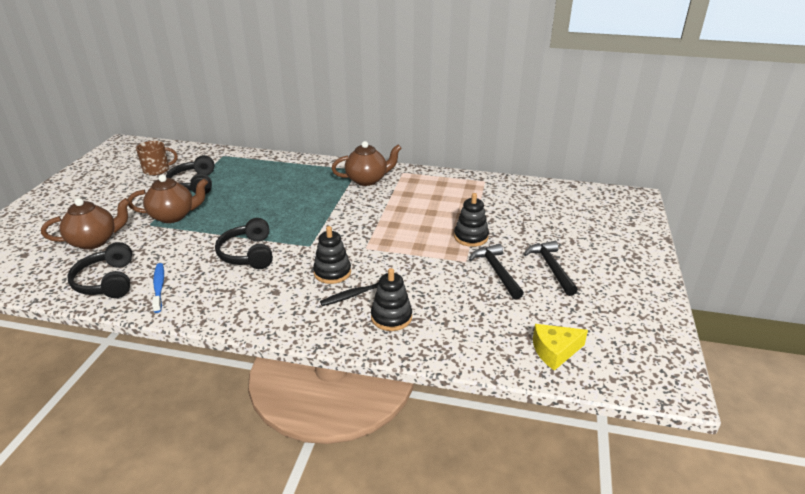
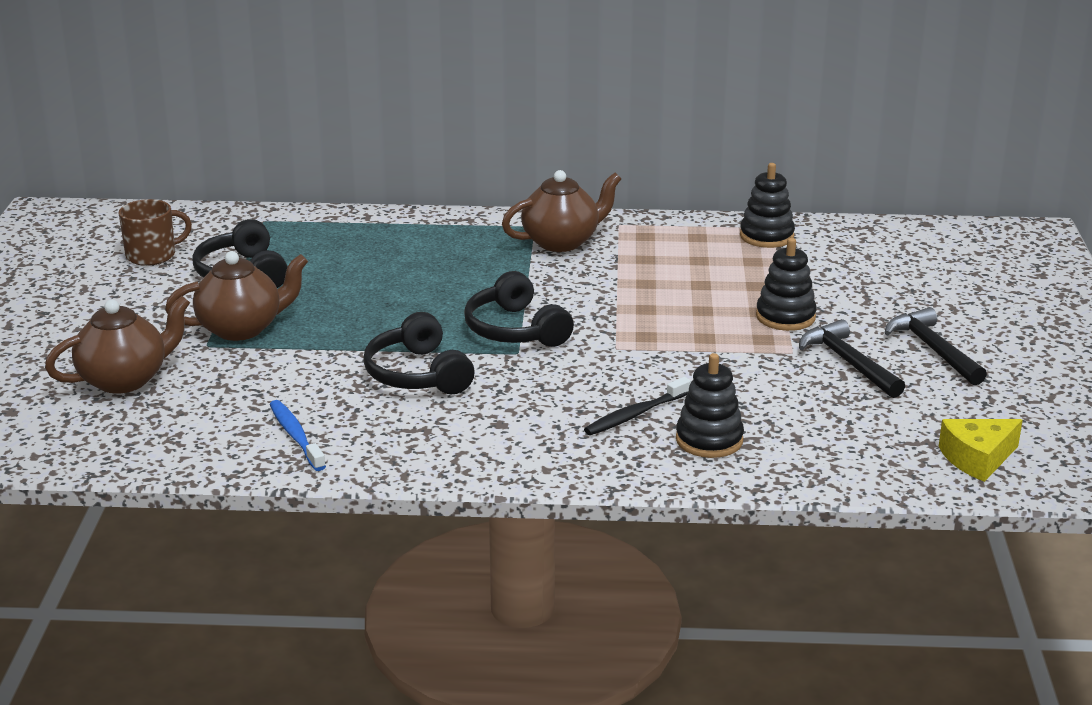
camera: 10 degrees left, 5 degrees down
black headphones [67,242,132,298] -> black headphones moved to [464,271,574,347]
black stacking toy [313,226,351,284] -> black stacking toy moved to [740,163,795,248]

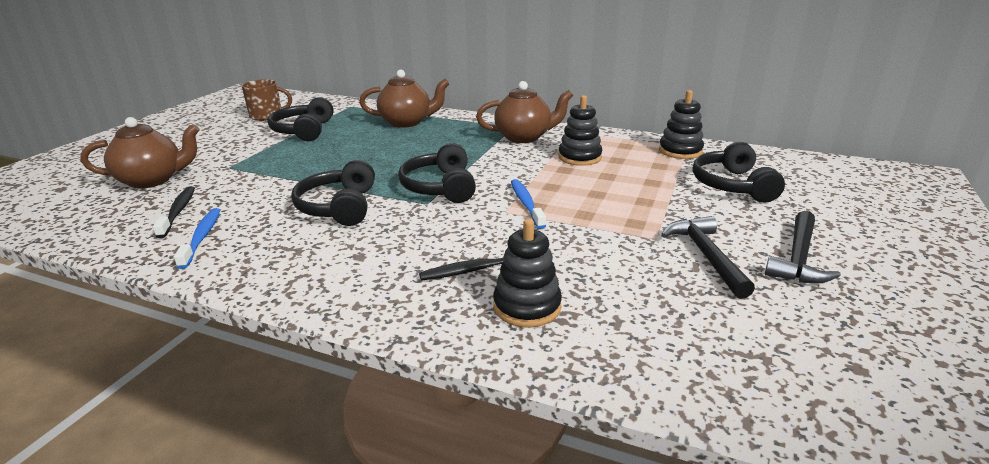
camera: 20 degrees right, 0 degrees up
brown teapot [165,251,308,341] -> brown teapot moved to [359,70,449,128]
black stacking toy [756,238,817,331] -> black stacking toy moved to [558,95,602,166]
black hammer [885,307,987,385] -> black hammer turned 150 degrees counterclockwise [764,211,841,284]
yellow cheese [939,419,1022,482] -> none
none -> black toothbrush [153,186,195,238]
none -> blue toothbrush [511,179,546,229]
none -> black headphones [693,142,785,203]

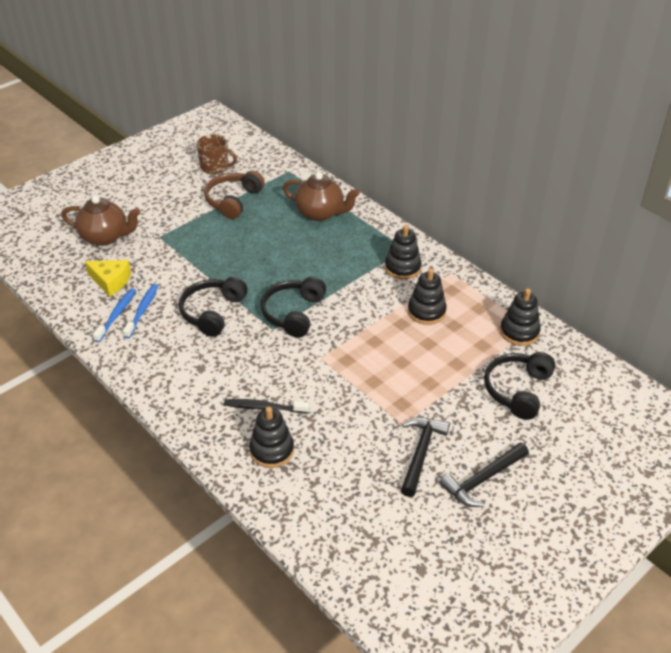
camera: 25 degrees right, 15 degrees up
black toothbrush [153,186,195,238] -> yellow cheese [85,260,131,296]
black headphones [267,97,334,141] -> brown headphones [204,170,265,219]
brown teapot [476,81,573,143] -> black stacking toy [385,225,422,280]
blue toothbrush [511,179,546,229] -> blue toothbrush moved to [123,284,158,338]

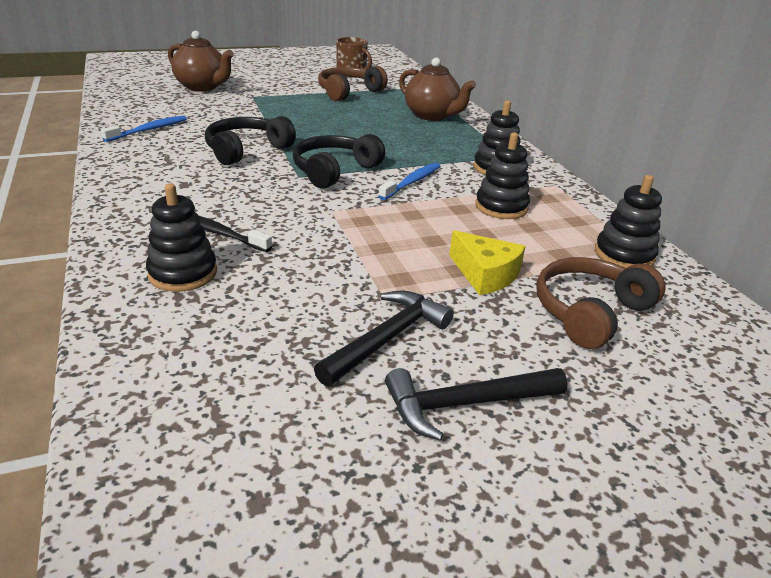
camera: 20 degrees right, 10 degrees down
yellow cheese [85,260,131,296] -> yellow cheese moved to [449,230,526,295]
blue toothbrush [123,284,158,338] -> blue toothbrush moved to [379,163,440,200]
black headphones [484,352,556,420] -> brown headphones [536,257,666,349]

